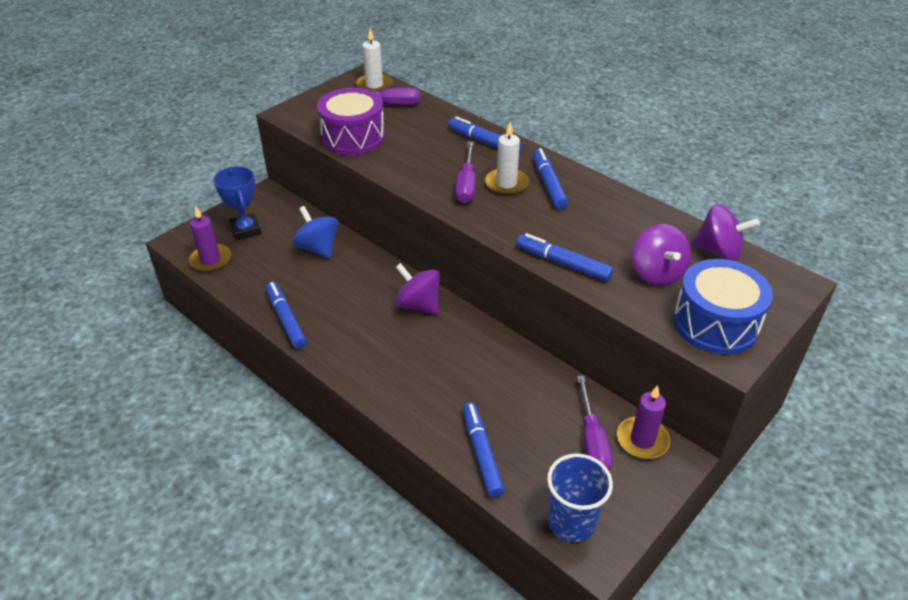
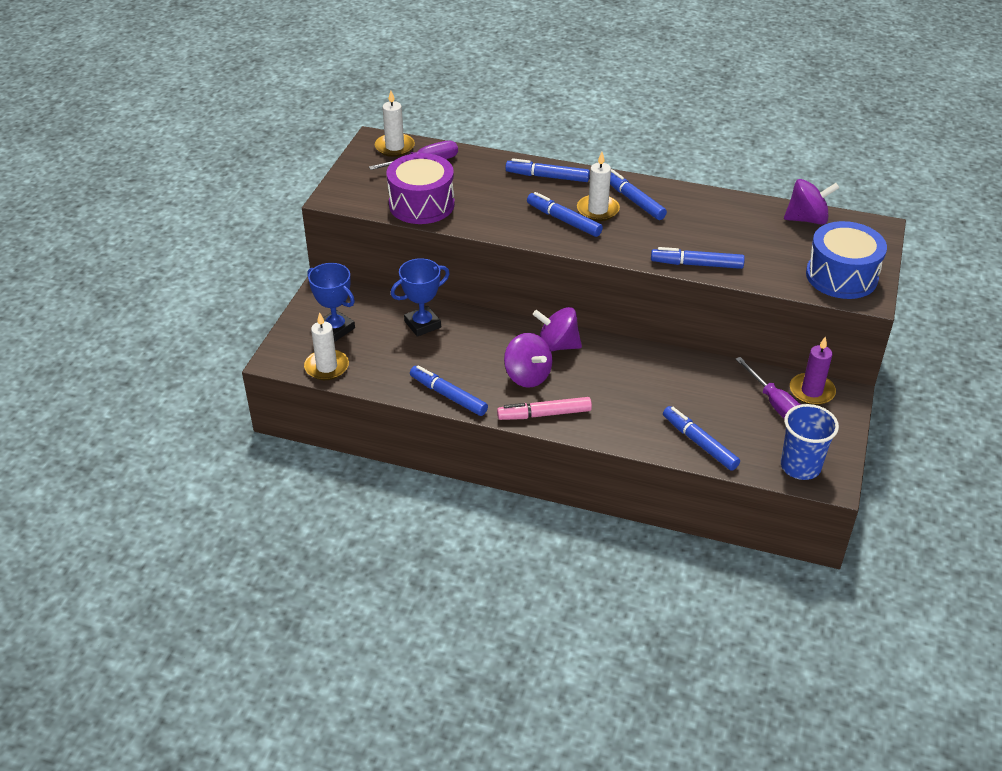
camera: 25 degrees left, 0 degrees up
purple candle [188,206,231,272] -> white candle [304,312,349,380]
blue spinning top [292,206,338,259] -> blue trophy [391,258,450,337]
purple screwdriver [455,141,476,203] -> blue marker [527,192,603,237]
purple spinning top [632,224,691,286] -> purple spinning top moved to [504,333,552,388]
none -> pink marker [497,397,592,420]

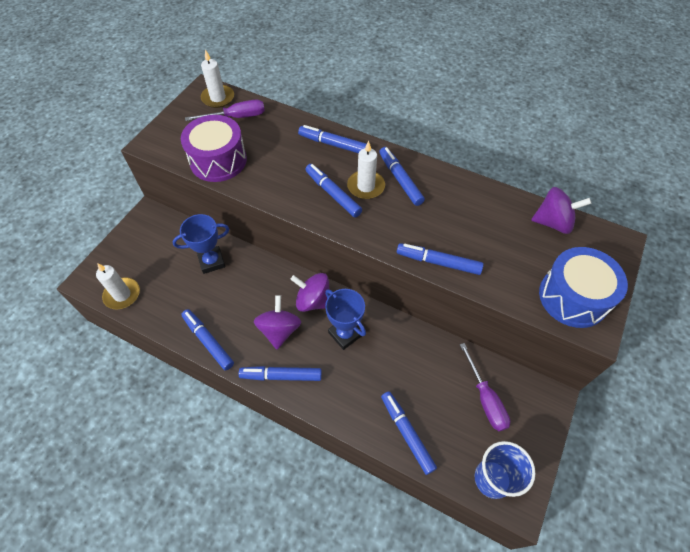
camera: 10 degrees right, 15 degrees up
blue trophy [307,263,355,342] -> blue trophy moved to [325,289,366,350]
pink marker [497,397,592,420] -> blue marker [239,366,322,381]
purple spinning top [504,333,552,388] -> purple spinning top turned 150 degrees counterclockwise [254,295,301,349]
purple candle [790,336,836,405] -> none

